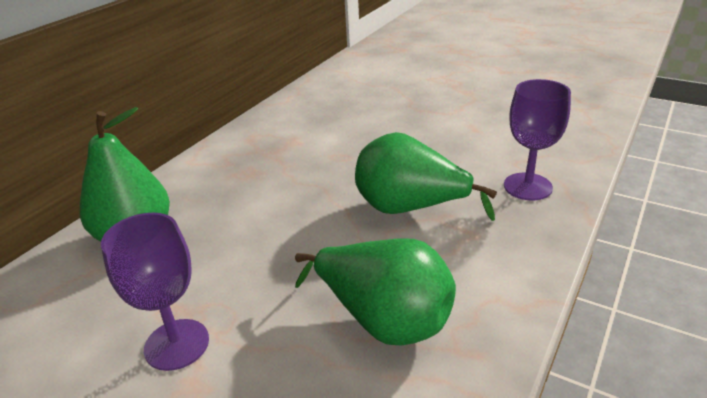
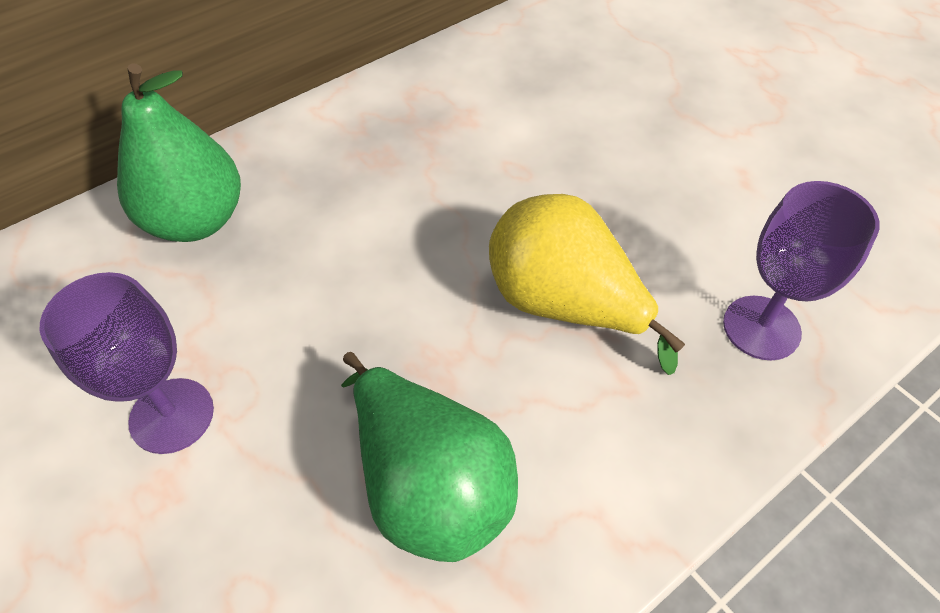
camera: 20 degrees right, 20 degrees up
green pear [355,132,497,221] -> yellow pear [489,194,685,375]

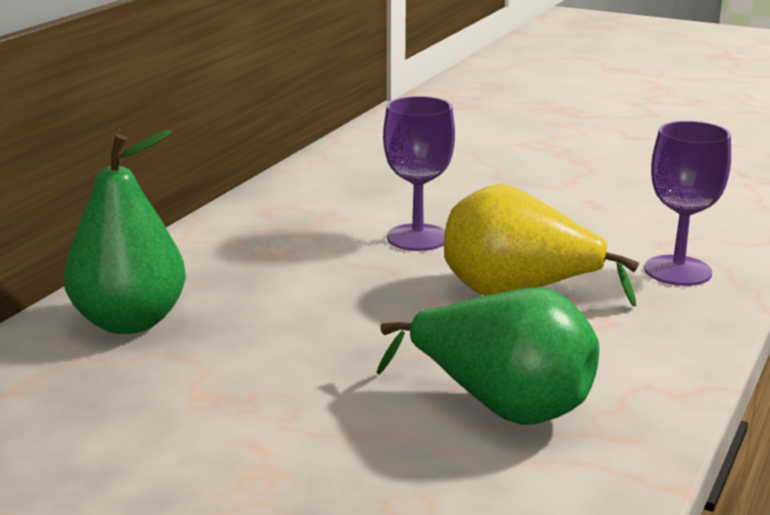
camera: 25 degrees left, 30 degrees down
purple goblet [40,272,214,454] -> purple goblet moved to [383,96,455,251]

